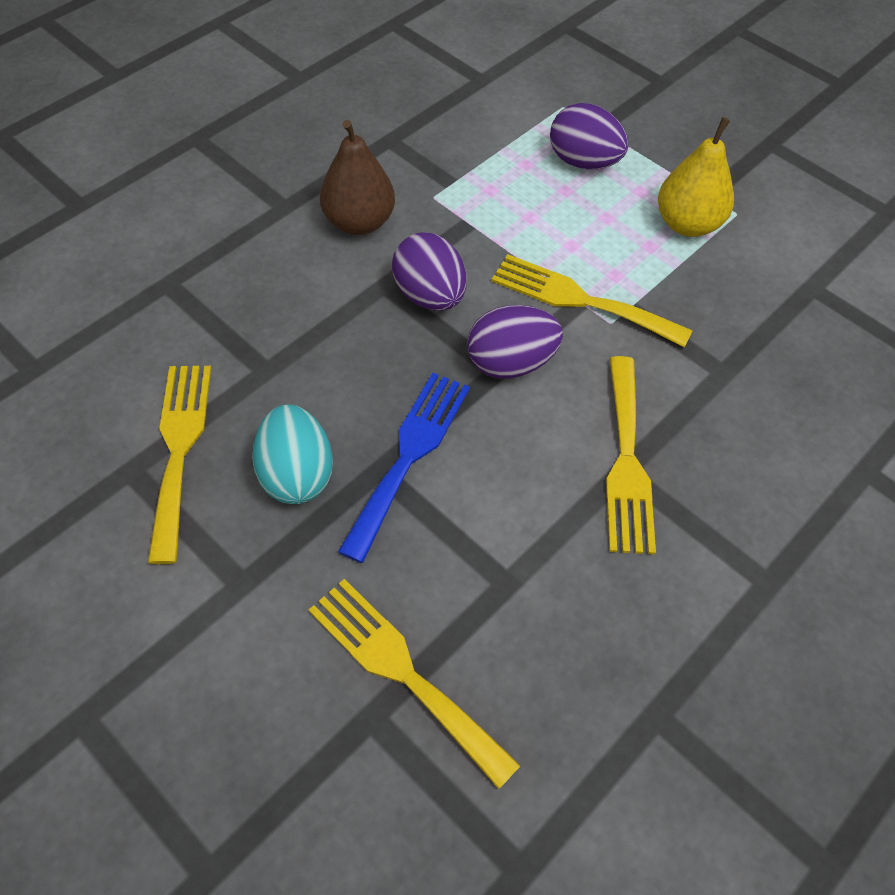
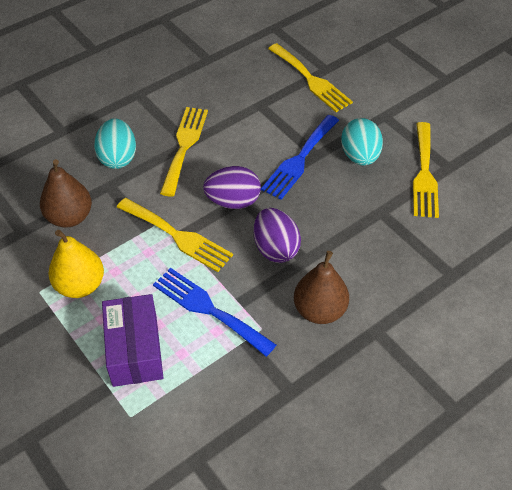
camera: 170 degrees left, 5 degrees down
purple egg [550,103,628,170] -> purple box [102,294,163,387]
none -> brown pear [40,159,92,227]
none -> turquoise egg [94,118,136,169]
none -> blue fork [153,268,276,357]

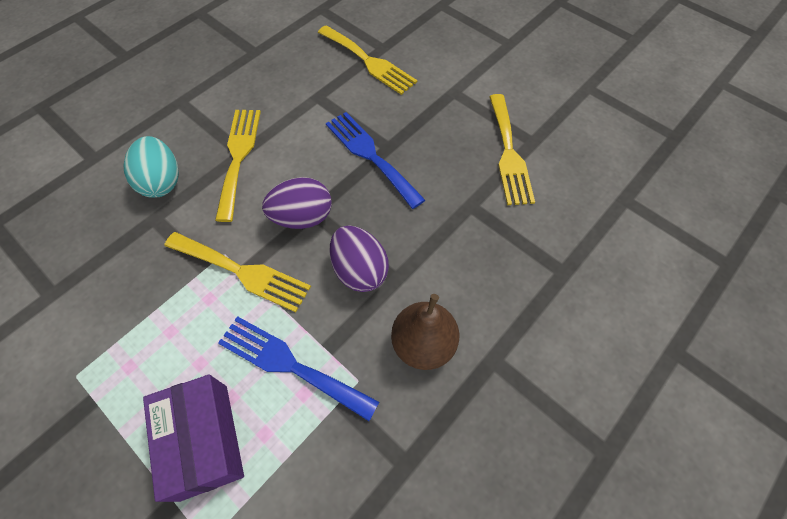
camera: 10 degrees left, 10 degrees up
brown pear [40,159,92,227] -> none
yellow pear [48,230,104,298] -> none
blue fork [261,115,339,200] -> blue fork turned 120 degrees clockwise [326,112,425,209]
turquoise egg [341,118,383,166] -> none

